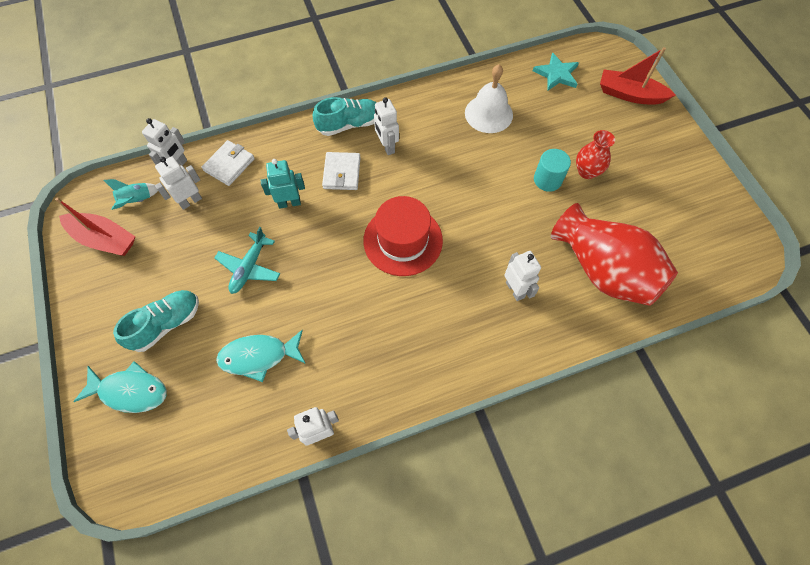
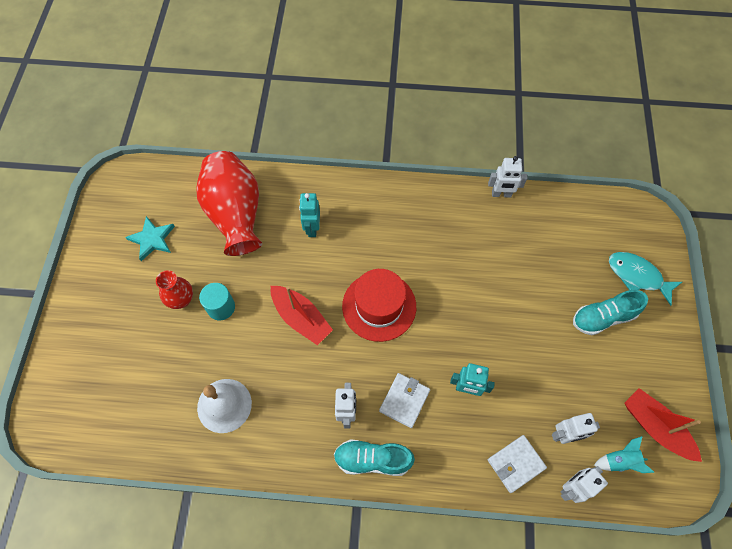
camera: 155 degrees left, 0 degrees up
turquoise plane [214,227,280,294] -> none
turquoise fish [216,330,306,382] -> none
white robot [504,251,541,301] -> turquoise robot [299,193,320,237]
turquoise star [533,52,579,90] -> turquoise star moved to [125,216,175,261]
red boat [600,47,676,105] -> red boat moved to [271,286,333,345]

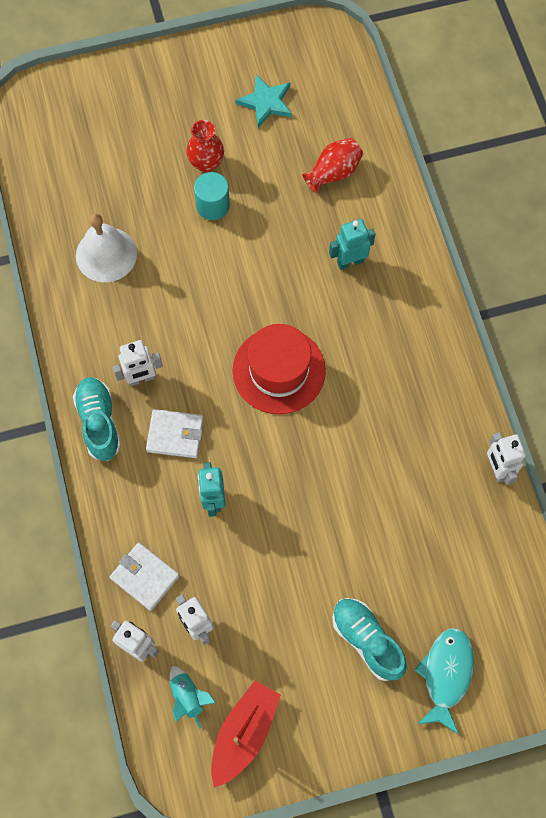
camera: 70 degrees right, 5 degrees up
red vase [196,151,262,256] -> red vase [302,138,363,193], size x0.50
red boat [271,286,333,345] -> none

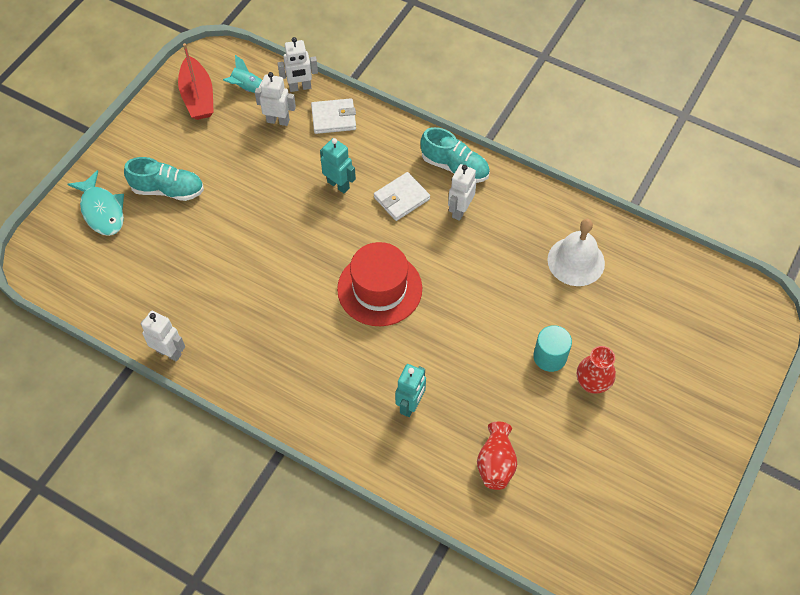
camera: 135 degrees right, 10 degrees down
turquoise star [236,75,292,128] -> none

